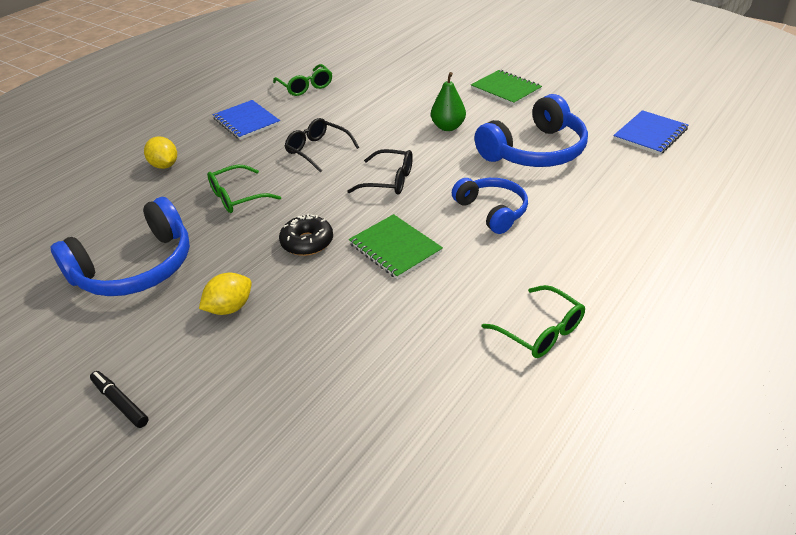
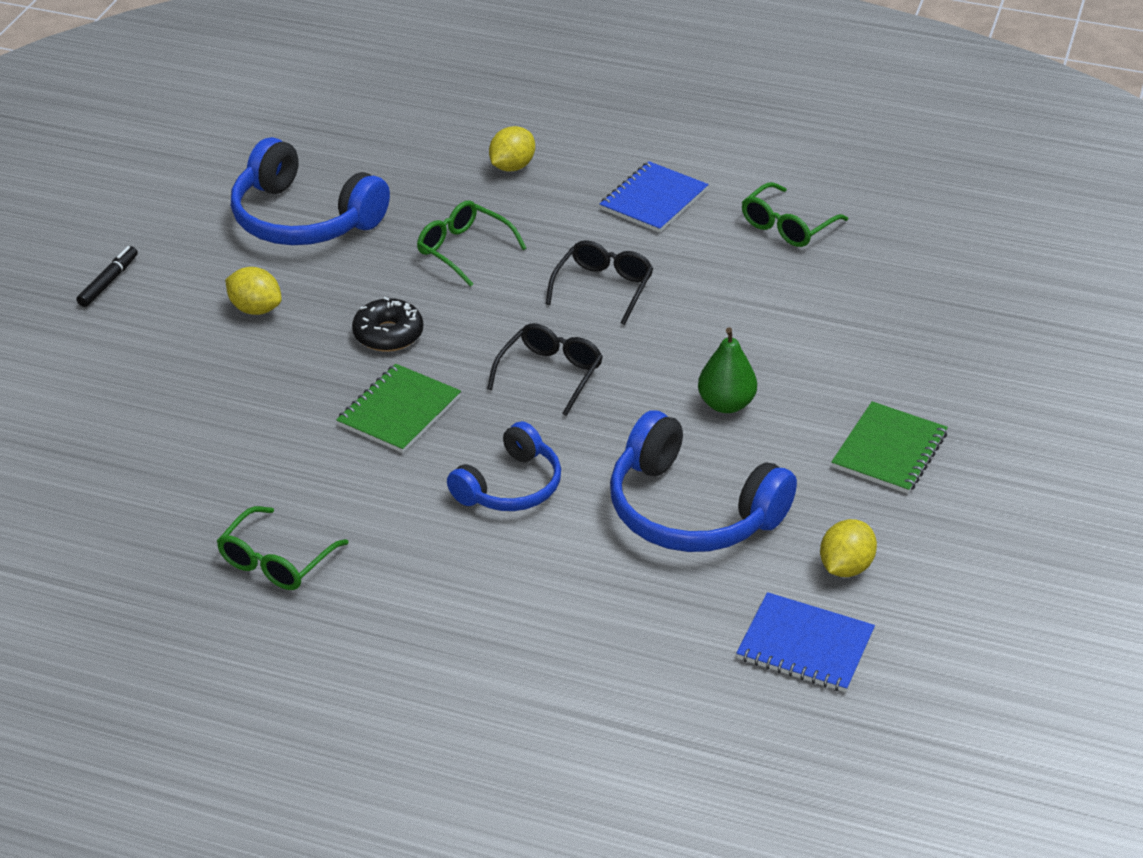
camera: 70 degrees right, 0 degrees up
black glasses [348,149,413,195] -> black glasses turned 150 degrees counterclockwise [487,323,603,416]
none -> yellow lemon [820,519,877,577]

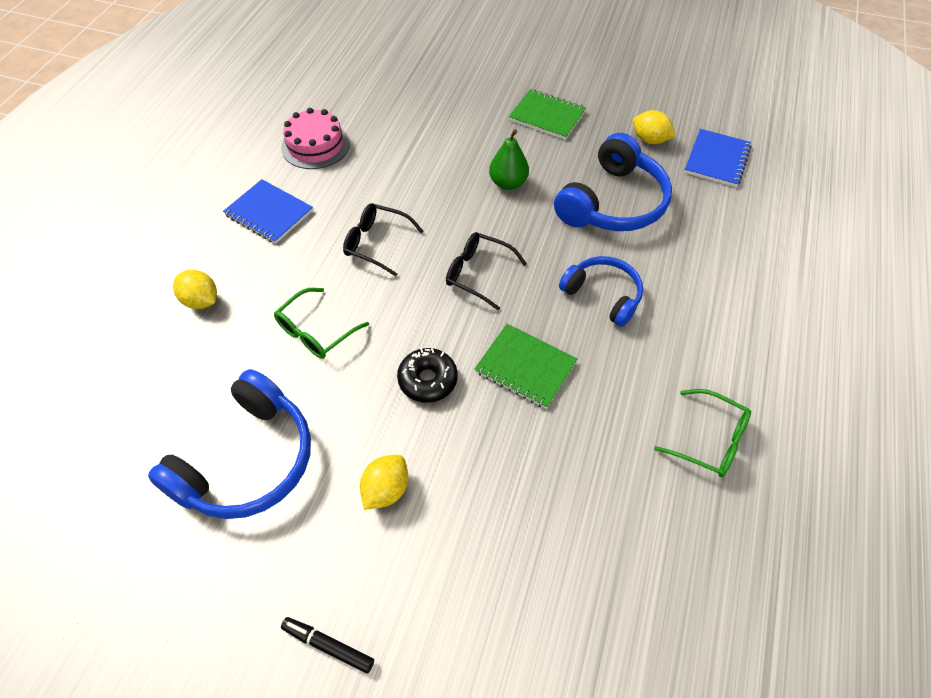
camera: 90 degrees left, 15 degrees up
green glasses [742,182,848,247] -> pink cake [281,108,350,169]

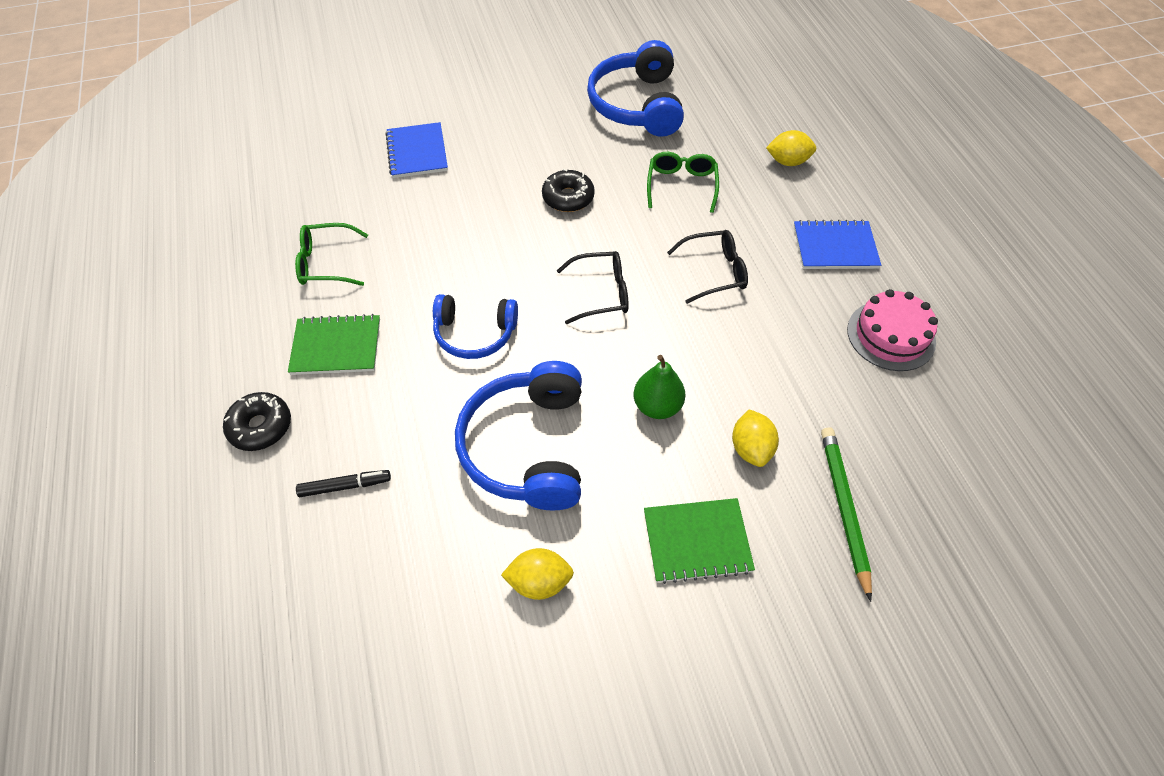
camera: 145 degrees right, 0 degrees up
black marker [281,617,374,674] -> black marker moved to [296,470,391,497]
yellow lemon [360,455,408,510] -> yellow lemon moved to [732,409,779,467]
green notebook [474,324,578,409] -> green notebook moved to [288,314,380,375]
blue notebook [684,129,752,187] -> blue notebook moved to [385,122,448,178]
none -> black donut [223,392,291,451]
none -> green pencil [821,427,872,602]

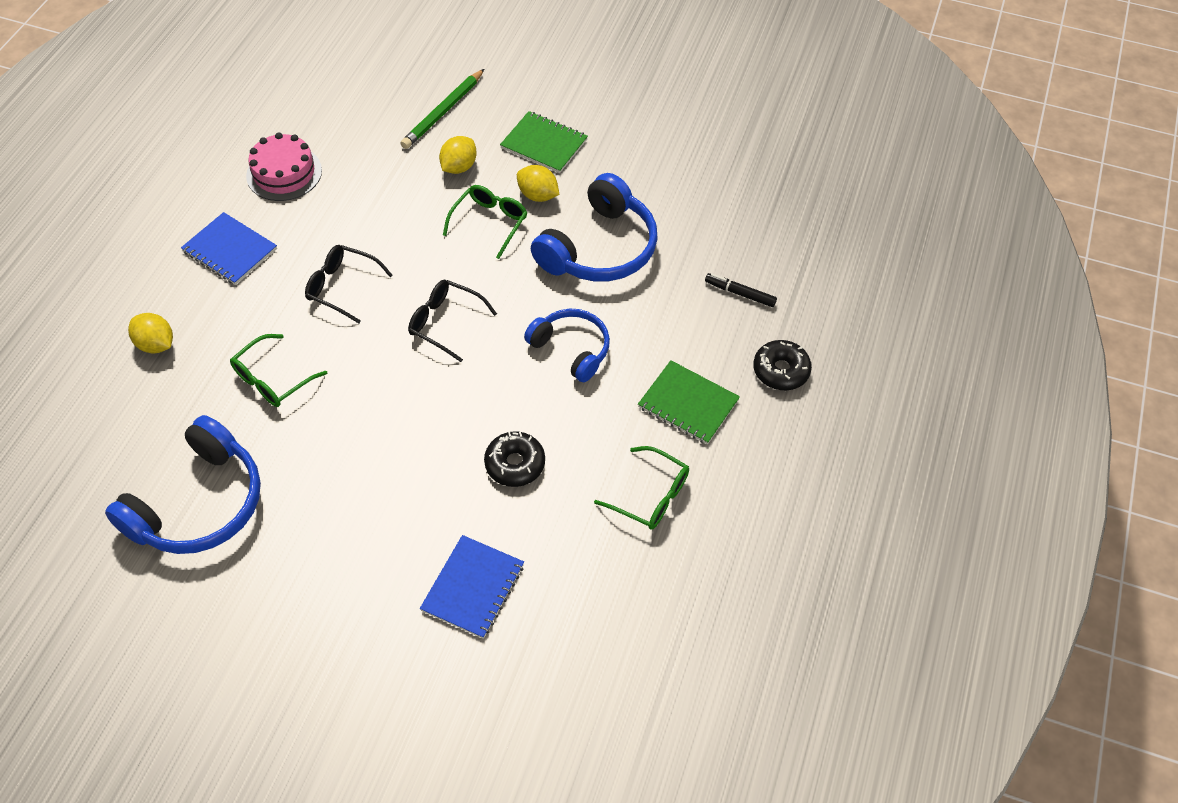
camera: 145 degrees left, 0 degrees up
yellow lemon [501,548,574,600] -> yellow lemon moved to [517,165,559,202]
black donut [542,169,595,212] -> black donut moved to [484,431,545,487]
green pear [634,355,686,419] -> green glasses [443,185,527,259]

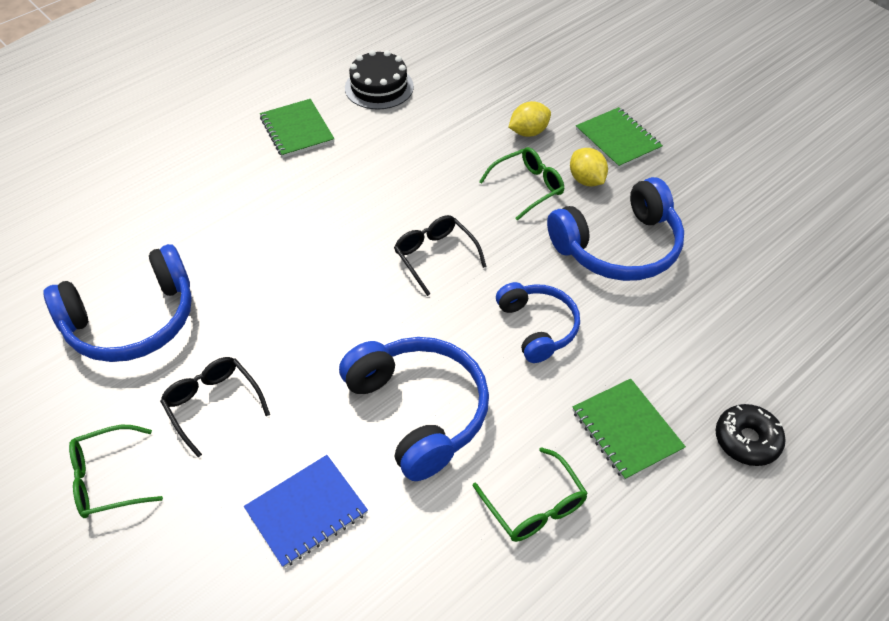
camera: 30 degrees right, 5 degrees down
yellow lemon [128,313,173,354] -> none
blue notebook [181,212,277,285] -> green notebook [260,99,335,158]
green glasses [230,334,327,407] -> green glasses moved to [69,425,163,518]
pink cake [246,132,322,201] -> black cake [345,50,414,110]
black glasses [305,245,393,323] -> black glasses moved to [160,357,270,457]
green pencil [400,69,484,149] -> none
black donut [484,431,545,487] -> blue headphones [339,337,489,481]
black marker [705,273,777,307] -> none

